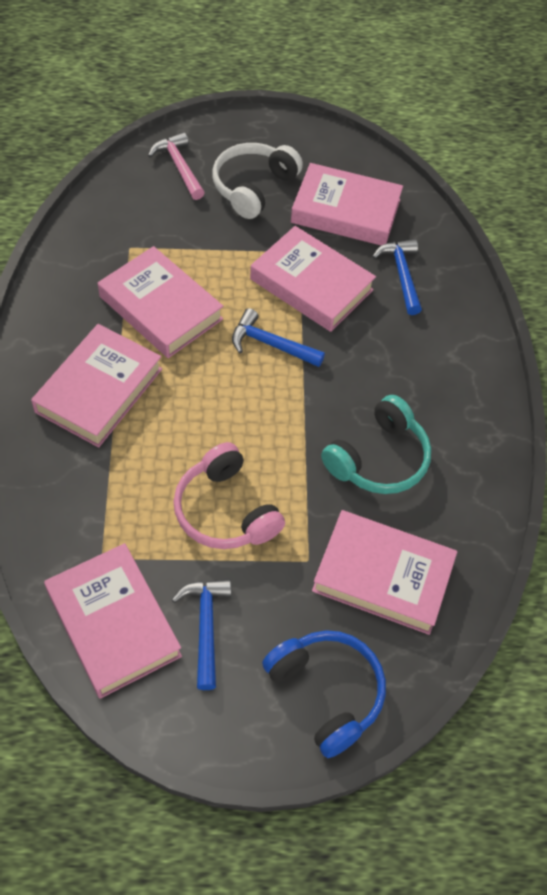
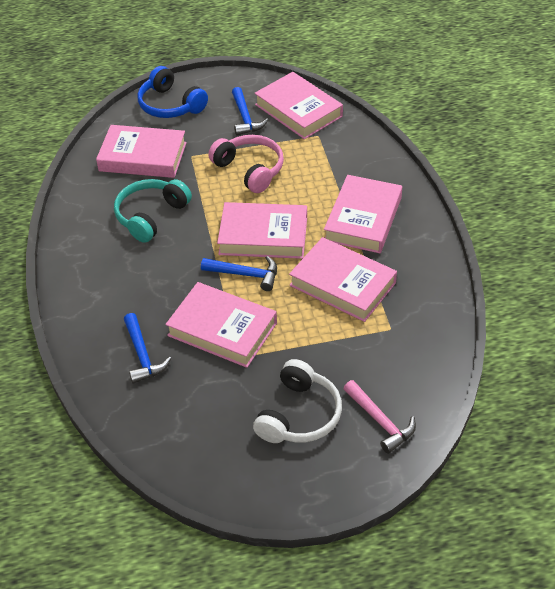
camera: 175 degrees right, 10 degrees down
pink book [291,163,403,245] -> pink book moved to [217,202,307,259]

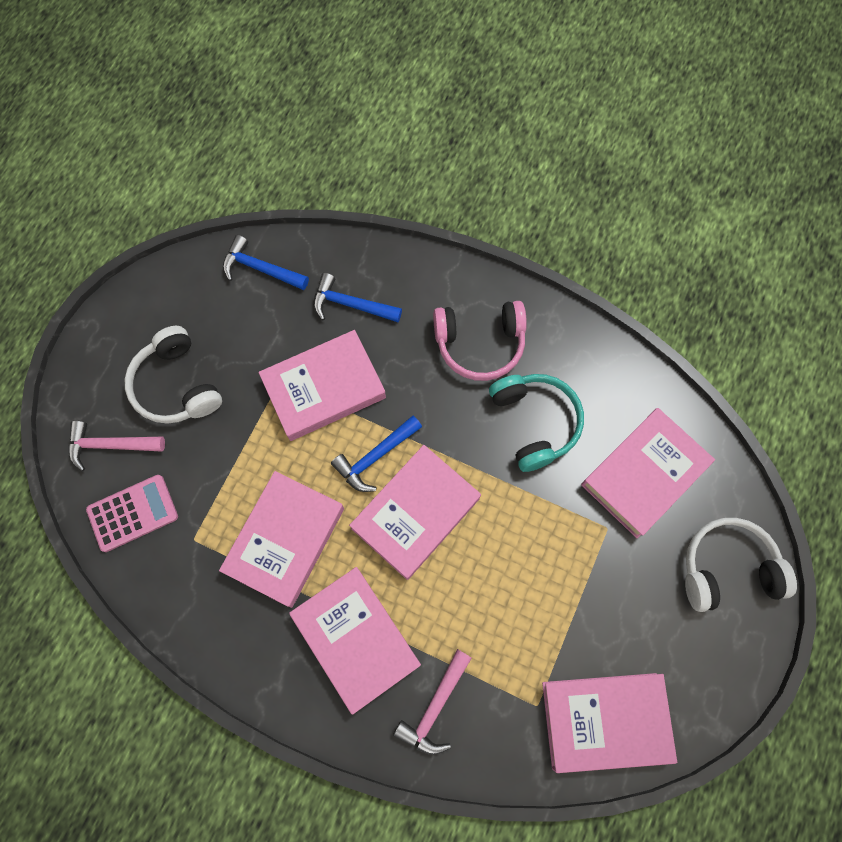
camera: 125 degrees right, 25 degrees up
blue headphones [137,66,208,118] -> white headphones [685,518,797,612]
pink headphones [208,135,284,193] -> pink headphones moved to [433,301,527,381]
blue hammer [232,87,268,136] -> blue hammer moved to [223,235,309,290]
pink book [289,237,397,322] -> pink book turned 45 degrees counterclockwise [219,471,344,608]
none -> pink calculator [86,475,178,552]
none -> pink hammer [393,649,472,755]

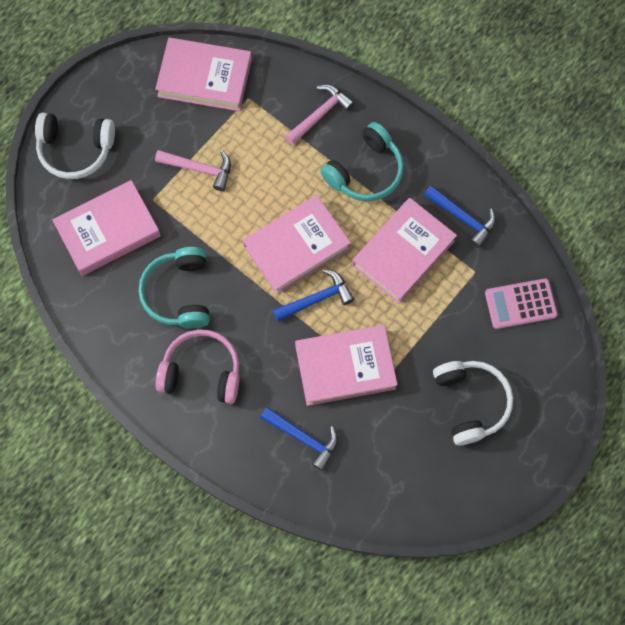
camera: 165 degrees left, 0 degrees up
pink hammer [69,421,165,472] -> pink hammer moved to [155,150,231,191]
blue hammer [223,235,309,290] -> blue hammer moved to [424,186,496,248]
pink book [289,567,421,715] -> turquoise headphones [320,122,404,201]

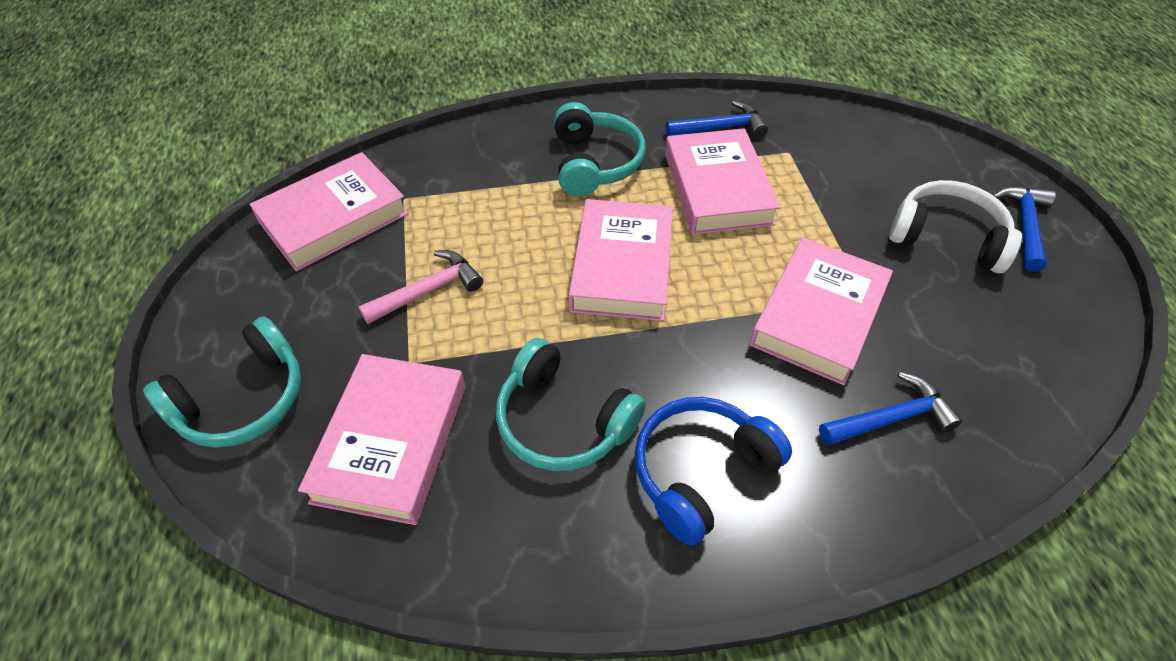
camera: 50 degrees left, 20 degrees down
white headphones [35,113,115,179] -> turquoise headphones [143,316,301,448]
pink headphones [156,329,240,404] -> blue headphones [635,397,792,546]
blue hammer [273,269,354,321] -> blue hammer moved to [993,186,1056,272]
pink hammer [285,85,354,145] -> none
pink calculator [485,278,558,329] -> none

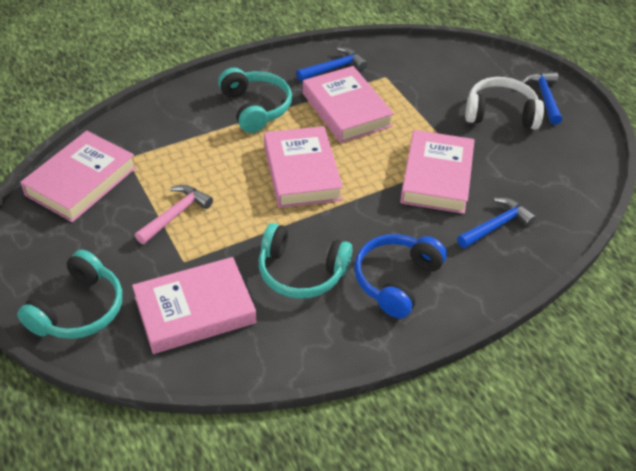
camera: 20 degrees left, 5 degrees down
pink book [298,354,465,525] -> pink book turned 75 degrees clockwise [132,257,256,354]

